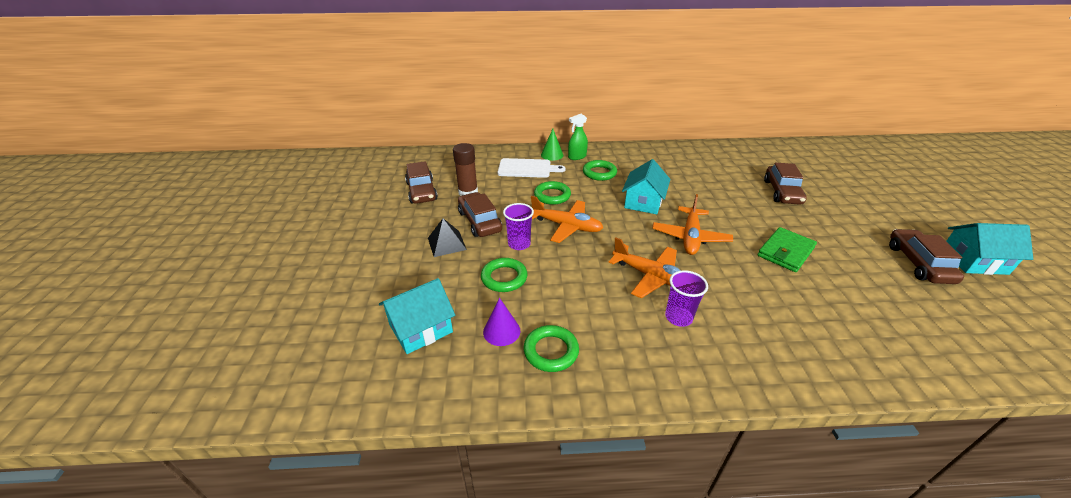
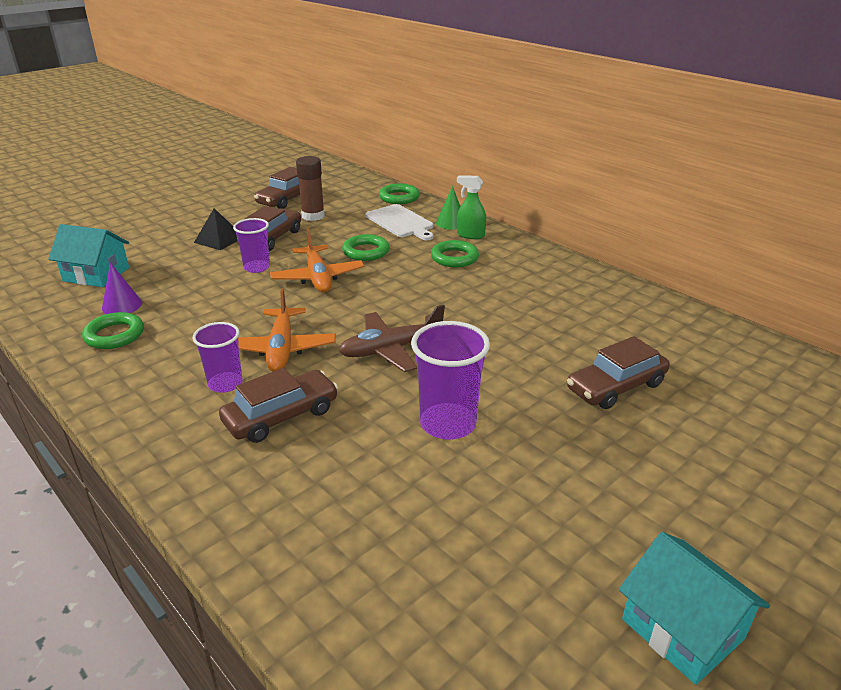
camera: 50 degrees right, 5 degrees down
green ring [481,258,528,292] -> green ring moved to [379,184,419,204]
turquoise house [622,159,671,214] -> none
orange plane [652,194,733,255] -> brown plane [339,305,445,372]
green wallet [758,227,817,272] -> purple cup [411,321,490,440]
brown car [889,229,964,284] -> brown car moved to [219,368,338,443]

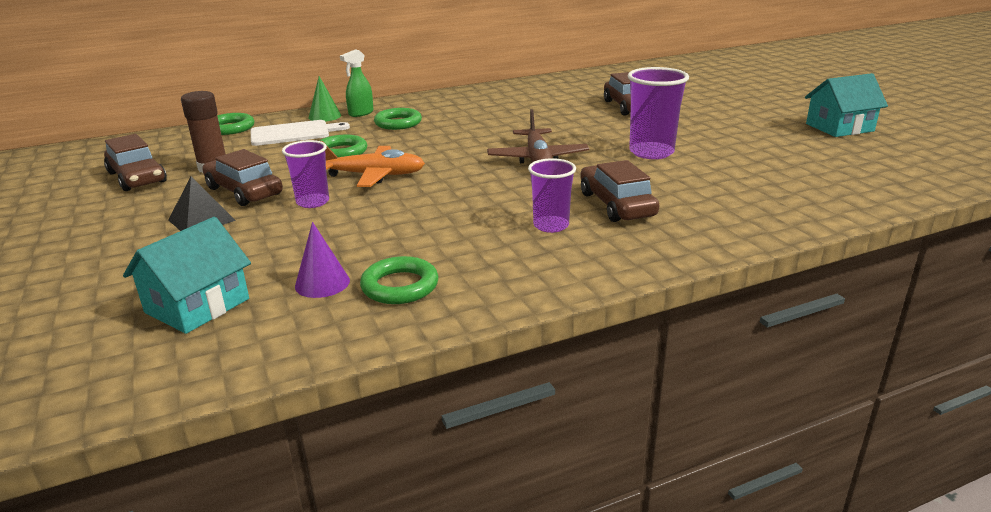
camera: 70 degrees left, 5 degrees down
orange plane [238,288,336,372] -> none

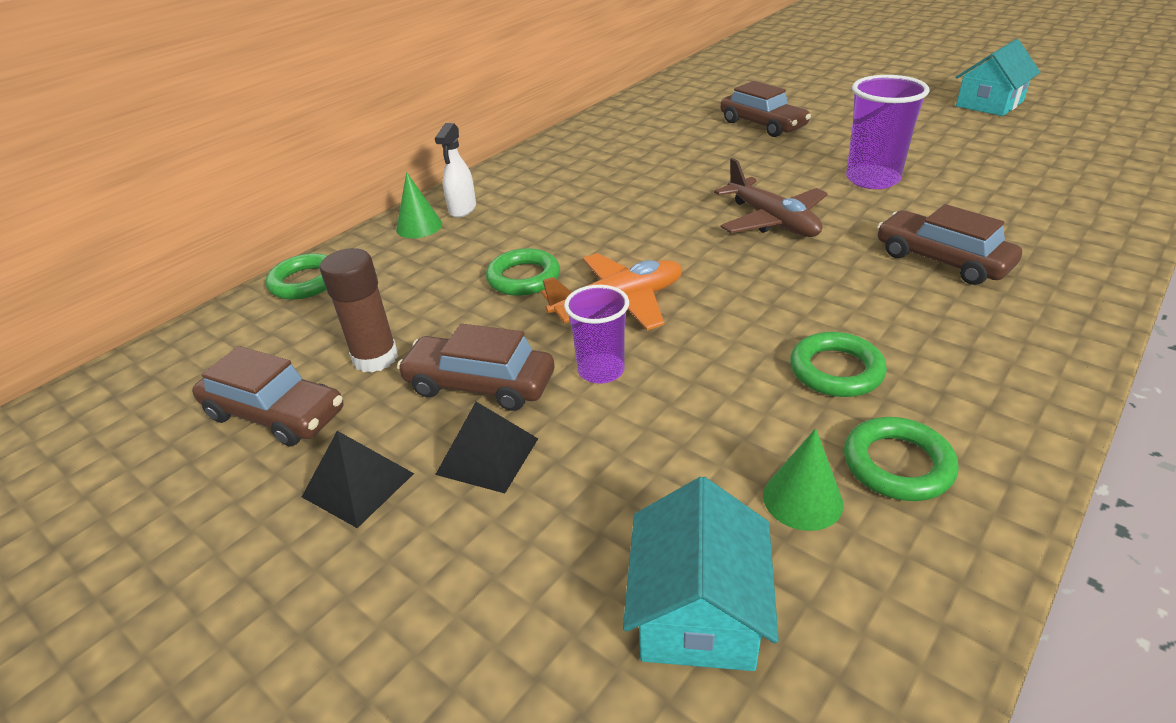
camera: 25 degrees left, 10 degrees up
white cutting board [251,120,350,146] -> none
purple cone [295,222,350,298] -> green cone [763,428,844,531]
green spray bottle [340,49,373,117] -> white spray bottle [435,123,476,218]
green ring [374,108,422,130] -> green ring moved to [790,332,887,397]
purple cup [528,158,576,233] -> none
none -> black pyramid [302,431,414,528]

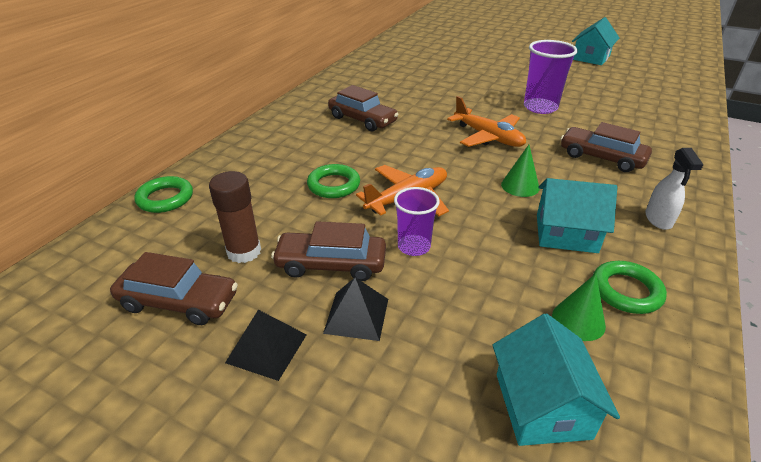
camera: 15 degrees left, 0 degrees up
green cone [396,172,442,238] -> green cone moved to [501,145,539,197]
white spray bottle [435,123,476,218] -> white spray bottle moved to [645,148,704,230]
brown plane [714,158,828,237] -> orange plane [447,96,526,147]
brown car [720,81,811,137] -> brown car moved to [328,85,398,131]
green ring [790,332,887,397] -> turquoise house [537,178,617,253]

